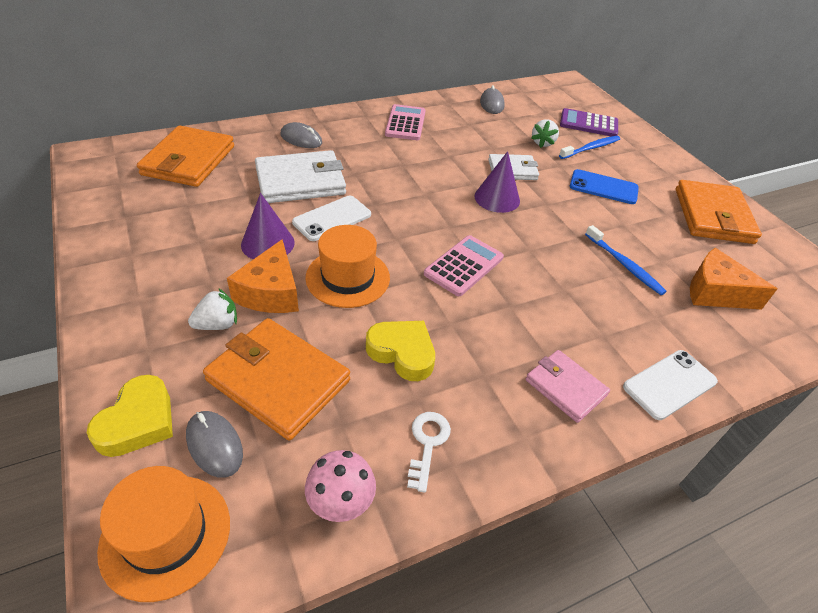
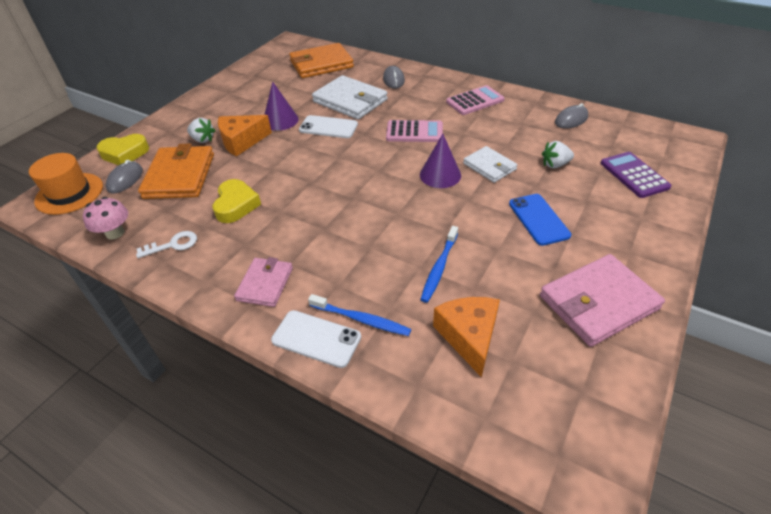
camera: 60 degrees right, 0 degrees up
orange hat [305,225,390,308] -> none
pink calculator [424,235,504,296] -> pink calculator moved to [386,120,443,142]
blue toothbrush [559,136,620,159] -> blue toothbrush moved to [308,294,411,336]
orange wallet [676,180,762,244] -> pink wallet [540,254,665,347]

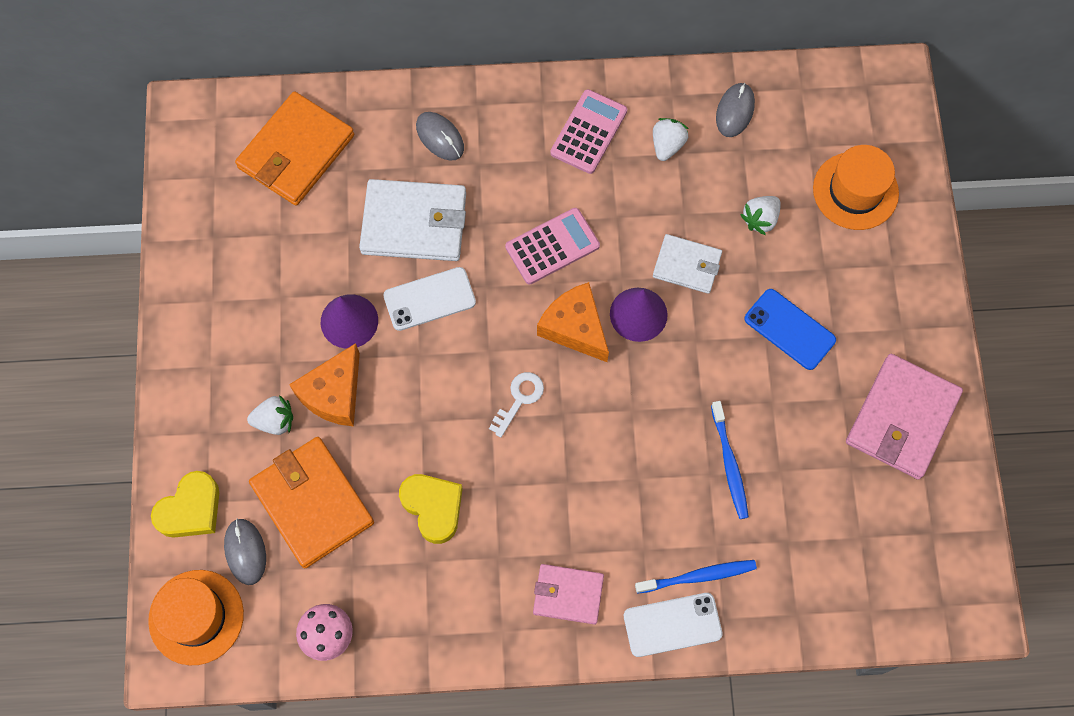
camera: 35 degrees left, 25 degrees up
white key [136,231,197,258] -> white key moved to [489,372,544,438]
pink wallet [234,257,293,307] -> pink wallet turned 60 degrees counterclockwise [533,564,604,625]
orange cheese [433,297,500,377] -> orange cheese moved to [537,282,609,362]
purple calculator [601,152,672,198] -> orange hat [813,145,899,230]
none -> white strawberry [653,118,688,161]

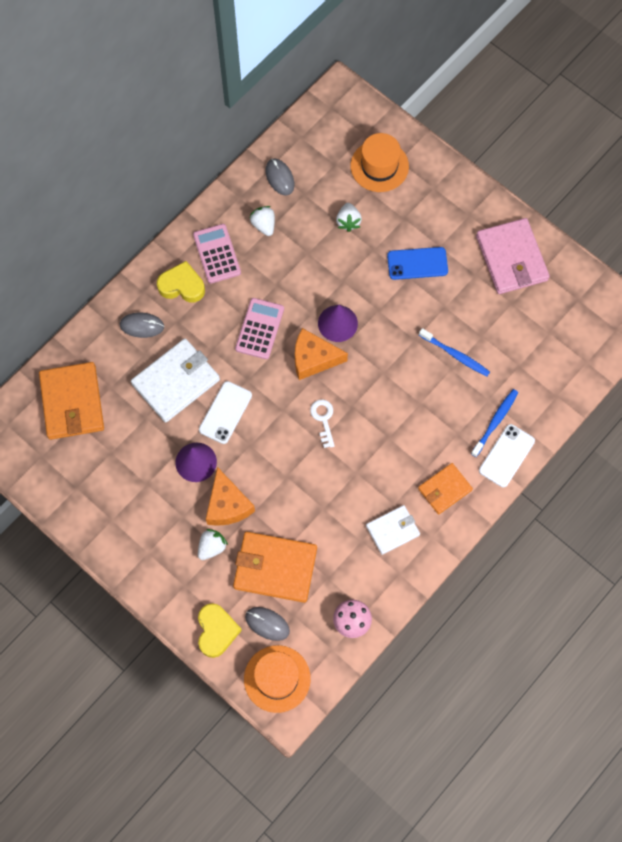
camera: 45 degrees left, 0 degrees up
yellow heart [399,474,463,544] -> yellow heart moved to [157,261,205,303]
pink wallet [533,564,604,625] -> orange wallet [418,463,473,514]
white wallet [653,234,722,294] -> white wallet moved to [366,505,420,555]

